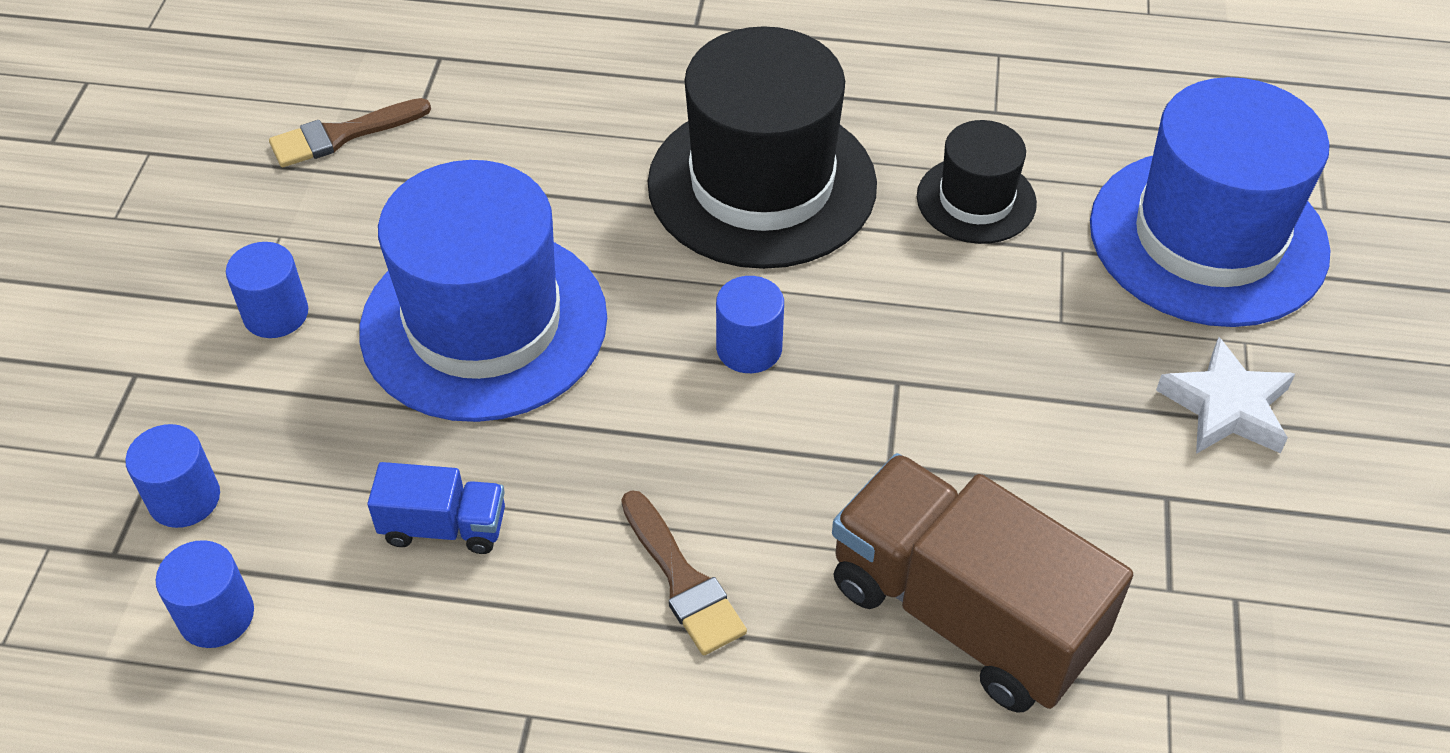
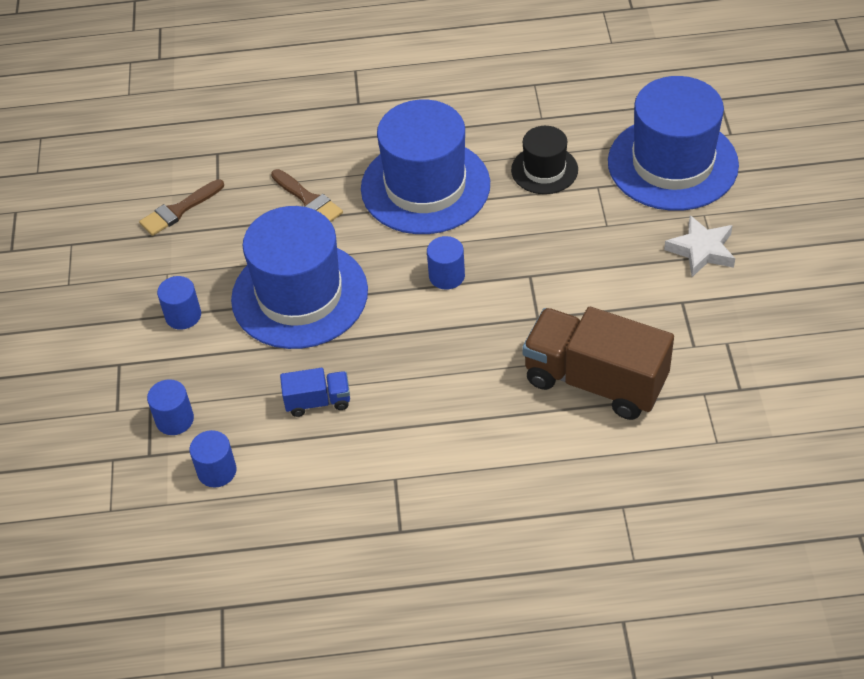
camera: 10 degrees left, 0 degrees up
brown brush [621,490,747,655] -> brown brush moved to [271,169,343,222]
black hat [648,26,877,269] -> blue hat [361,100,490,234]

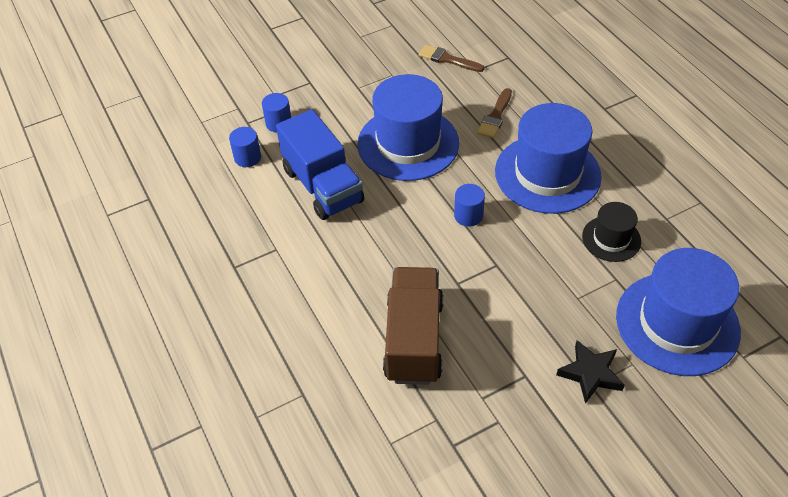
camera: 65 degrees right, 0 degrees up
blue cylinder [157,276,201,330] -> none
blue truck [280,368,350,417] -> blue truck [276,109,364,220], size x2.08
white star [664,215,735,277] -> black star [556,340,625,404]

